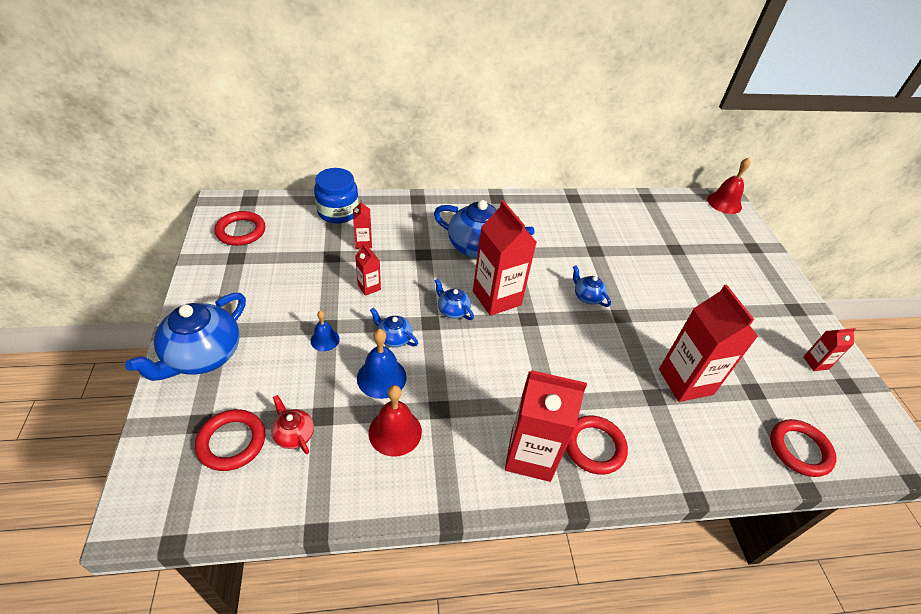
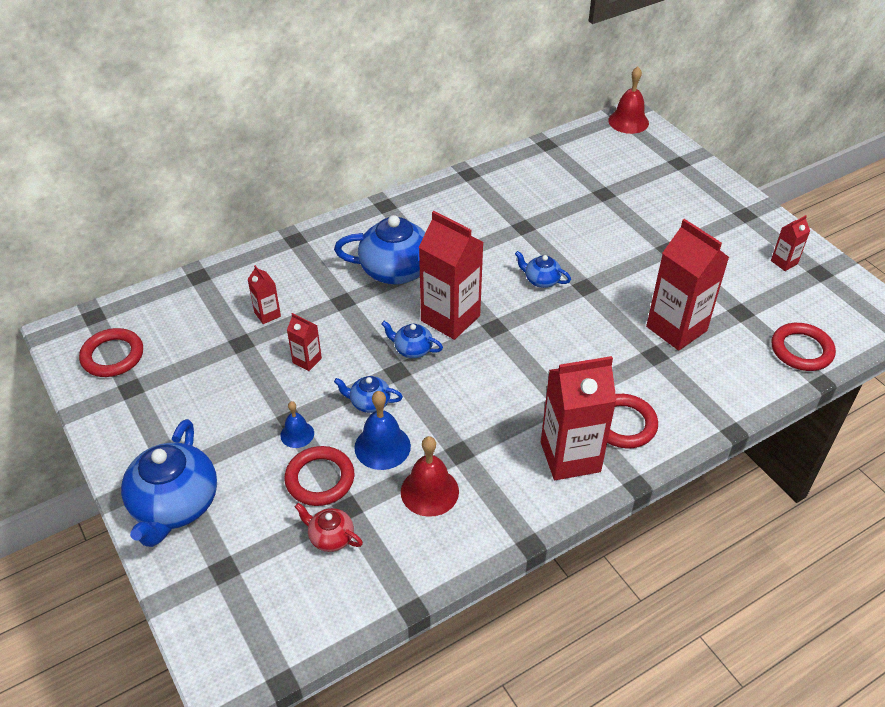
camera: 20 degrees left, 0 degrees up
red ring [195,409,265,471] -> red ring moved to [284,446,354,506]
blue jar [314,168,359,224] -> none

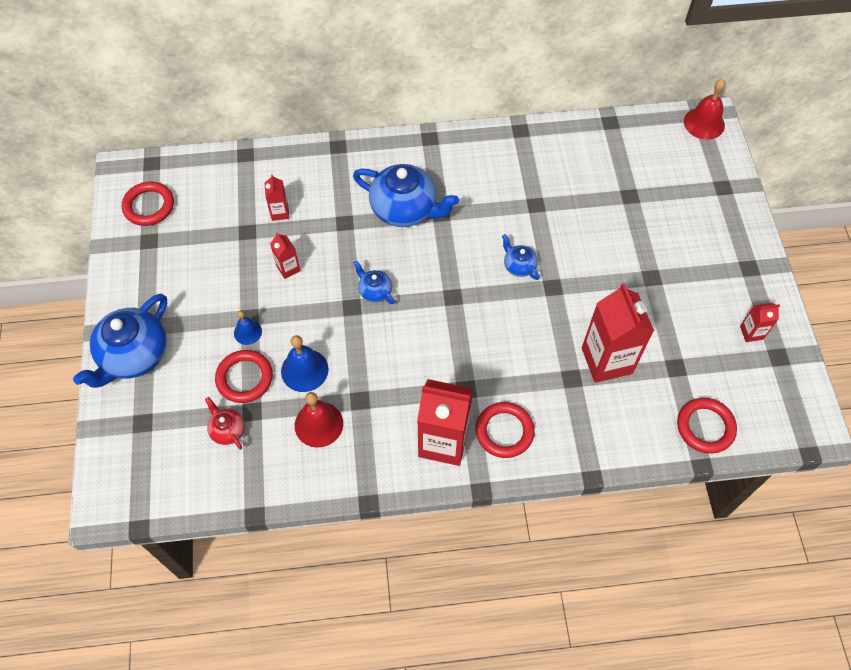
camera: 25 degrees right, 15 degrees up
blue teapot [334,376,403,413] -> none
red carton [419,211,484,340] -> none

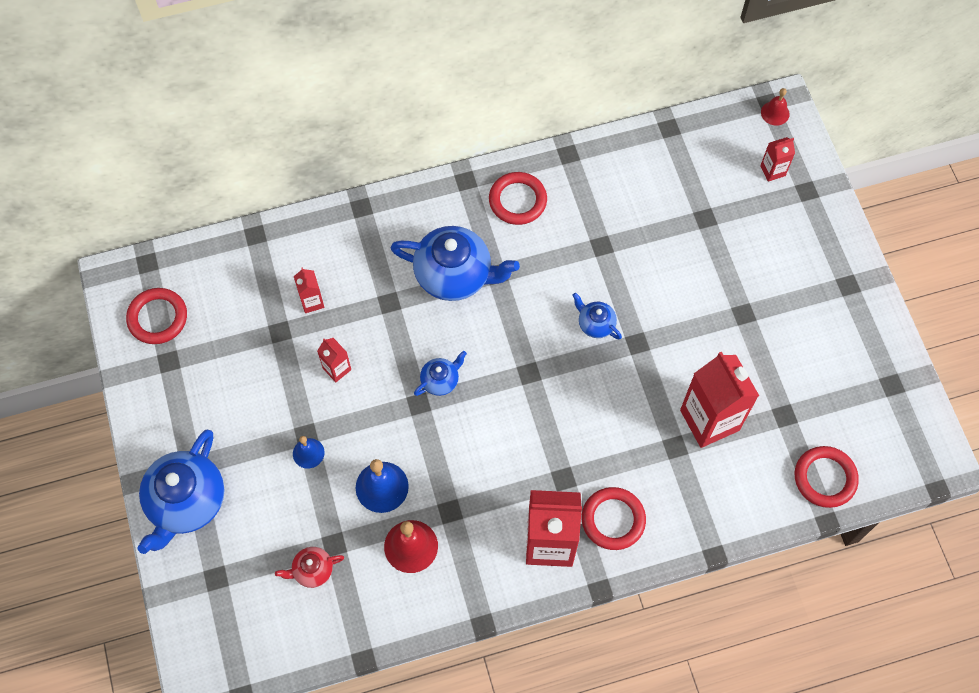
camera: 10 degrees left, 5 degrees up
red teapot [205,397,245,450] -> red teapot turned 60 degrees counterclockwise [275,547,344,588]
red ring [215,350,273,403] -> red ring moved to [489,172,547,225]
blue teapot [354,261,394,304] -> blue teapot turned 105 degrees clockwise [414,351,467,396]
red bell [684,79,726,140] -> red bell [761,88,790,126], size x0.61
red carton [740,303,780,342] -> red carton moved to [760,137,795,182]

